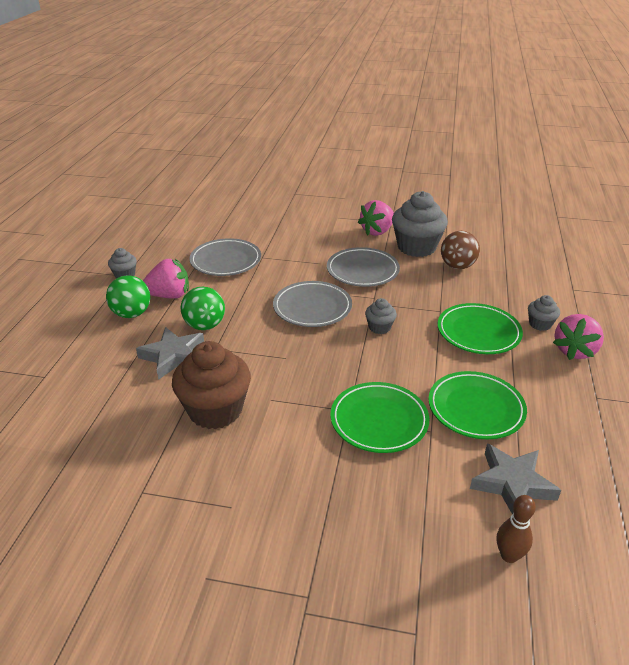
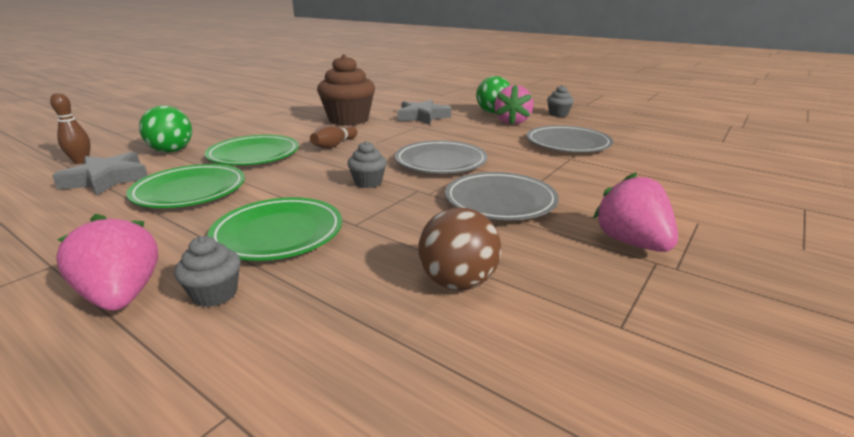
camera: 115 degrees right, 10 degrees down
green ball [181,287,225,330] -> green ball moved to [139,105,192,153]
grey cupcake [392,191,448,257] -> none
none -> brown bowling pin [310,125,357,149]

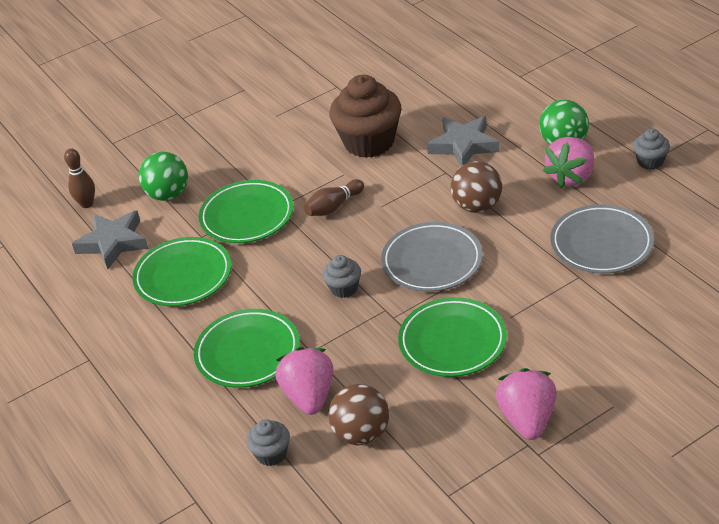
camera: 25 degrees right, 15 degrees up
pink strawberry [56,214,158,311] -> pink strawberry moved to [275,347,333,415]
grey cupcake [174,236,241,307] -> grey cupcake moved to [246,419,290,466]
grey plate [445,172,559,220] -> green plate [398,297,507,377]
none -> brown ball [451,161,502,213]

